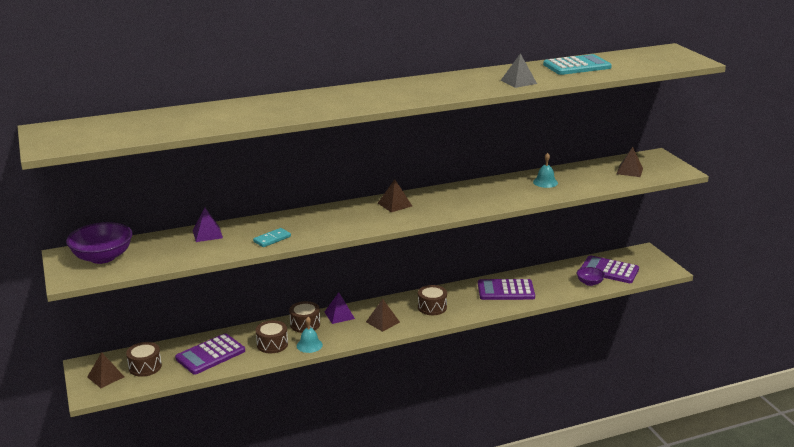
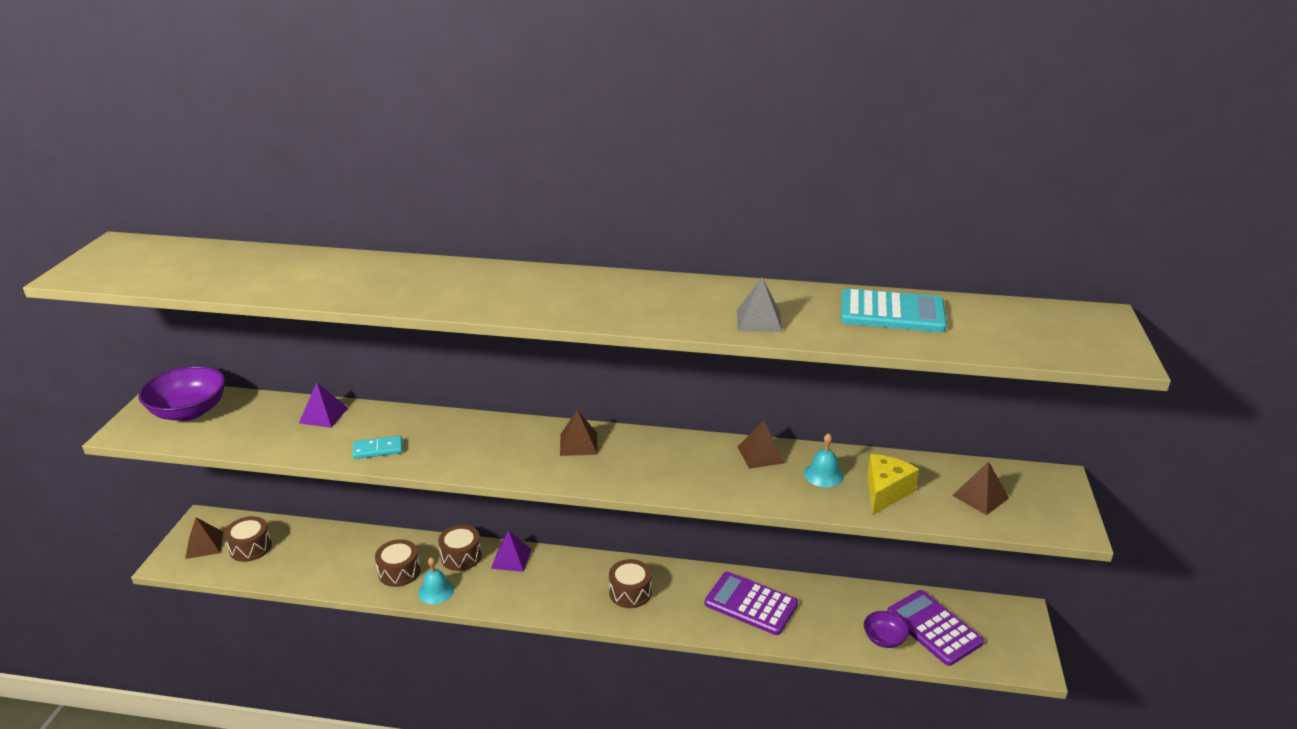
camera: 30 degrees right, 5 degrees up
purple calculator [175,333,245,374] -> none
brown pyramid [366,299,400,332] -> brown pyramid moved to [737,420,785,469]
none -> yellow cheese [867,454,919,515]

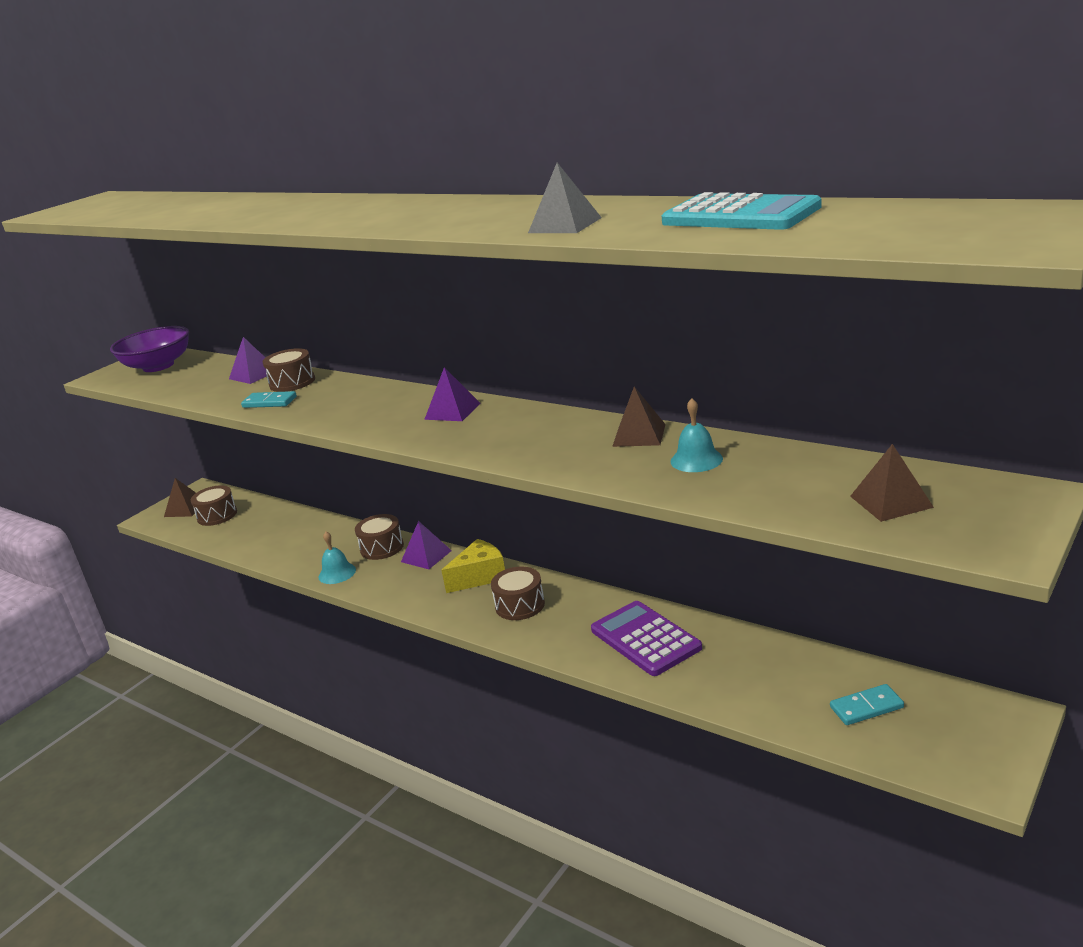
camera: 30 degrees right, 5 degrees down
brown drum [375,539,420,587] -> brown drum moved to [263,348,315,392]
brown pyramid [560,410,598,456] -> purple pyramid [424,367,481,421]
purple bowl [864,611,910,648] -> none
yellow cheese [867,454,919,515] -> yellow cheese moved to [441,539,505,593]
purple calculator [887,590,984,666] -> turquoise domino [830,684,904,725]

